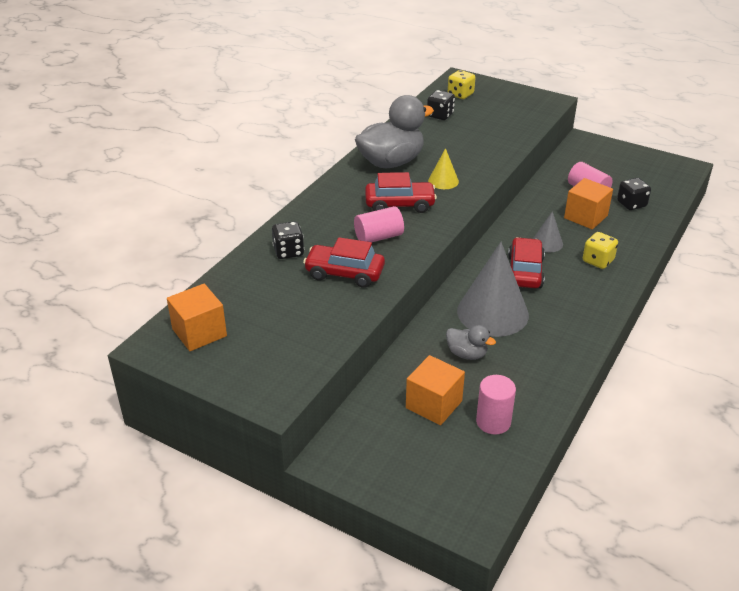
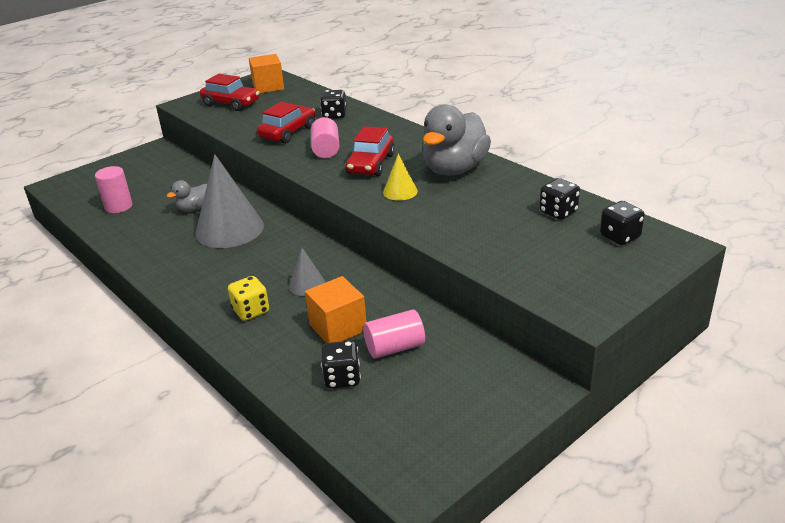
camera: 110 degrees right, 5 degrees down
grey duck [355,95,434,168] -> grey duck turned 45 degrees clockwise [422,104,491,176]
orange cube [406,355,465,425] -> none
yellow dice [448,70,475,99] -> black dice [600,201,645,245]
red car [508,237,545,288] -> red car moved to [200,74,260,111]

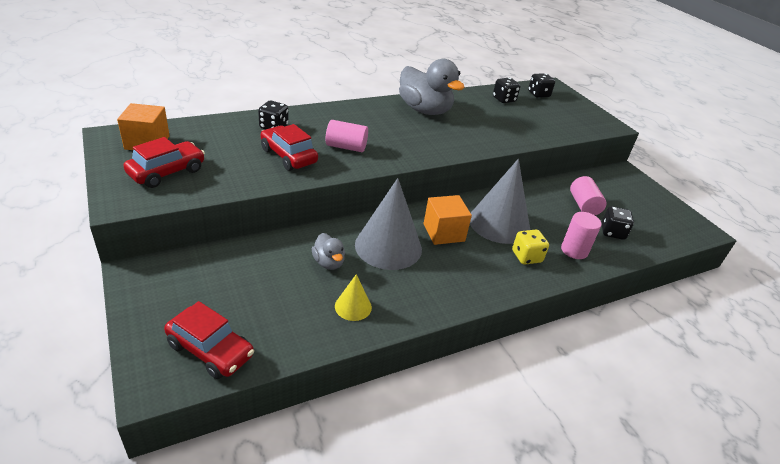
camera: 80 degrees left, 5 degrees up
pink cylinder [95,166,132,213] -> pink cylinder moved to [561,212,601,259]
grey cone [289,248,326,296] -> grey cone [470,159,530,244], size x2.08
orange cube [305,276,367,343] -> orange cube moved to [424,195,472,245]
red car [345,126,395,176] -> red car moved to [164,301,254,379]
yellow cone [383,154,418,201] -> yellow cone moved to [335,274,372,321]

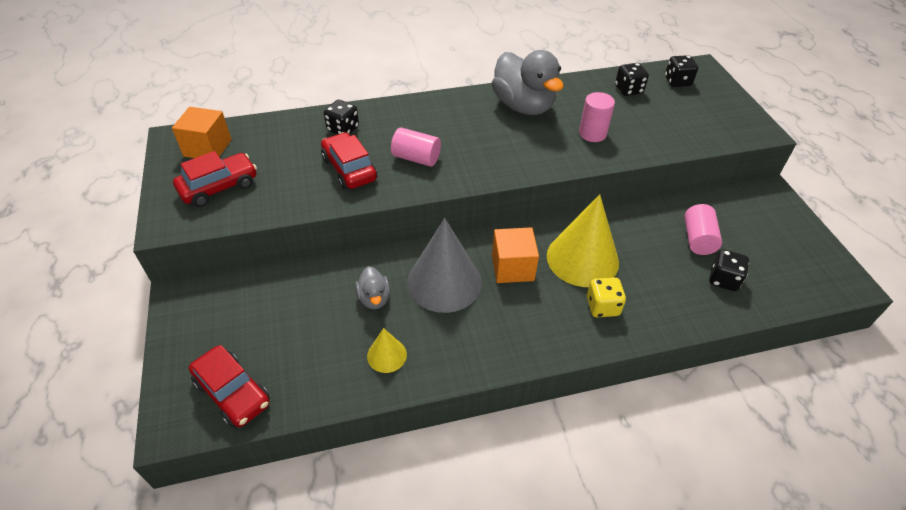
camera: 15 degrees right, 10 degrees up
grey cone [470,159,530,244] -> yellow cone [547,194,619,287]
pink cylinder [561,212,601,259] -> pink cylinder moved to [579,92,615,142]

